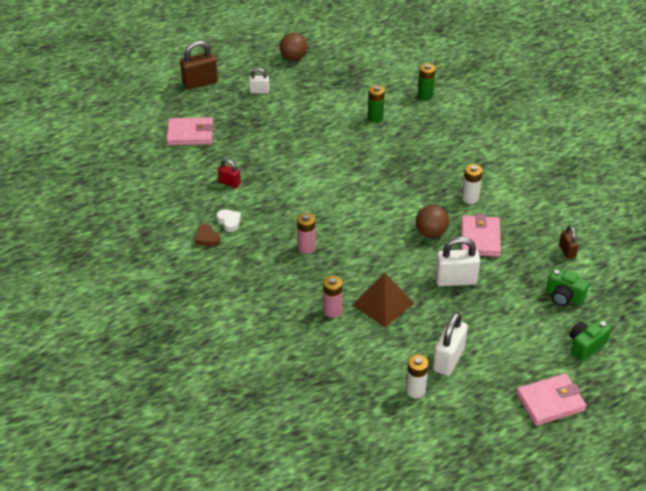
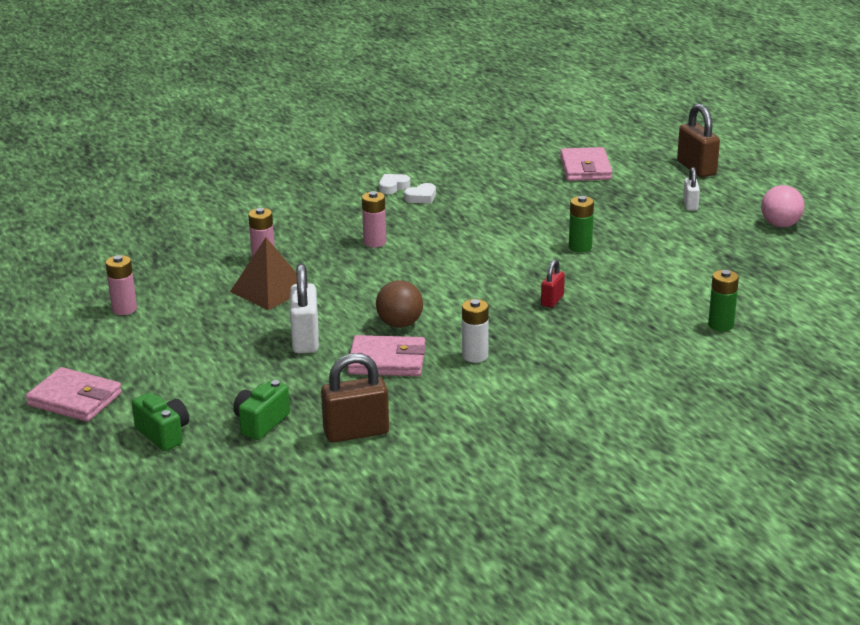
camera: 90 degrees right, 15 degrees down
brown heart [195,224,220,247] -> white heart [379,174,410,194]
red padlock [218,159,241,188] -> red padlock moved to [541,259,565,308]
brown ball [280,33,308,61] -> pink ball [761,185,805,228]
green battery [368,85,385,123] -> green battery moved to [569,196,594,253]
white battery [406,354,429,398] -> pink battery [106,255,137,315]
white padlock [433,312,468,376] -> none
pink wallet [516,374,587,426] -> pink wallet turned 45 degrees counterclockwise [25,367,122,422]
brown padlock [559,226,579,259] -> brown padlock [321,353,389,442], size x1.77

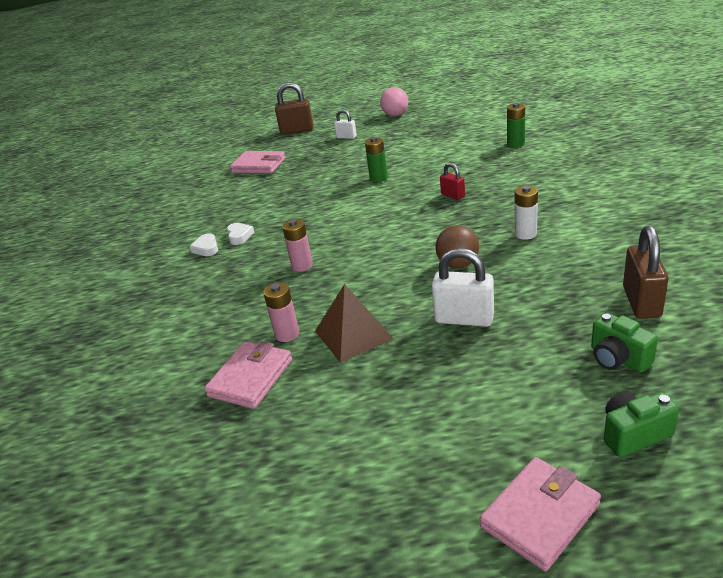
camera: 65 degrees left, 5 degrees up
pink battery [106,255,137,315] -> none
pink wallet [347,335,426,376] -> pink wallet moved to [204,341,292,409]

